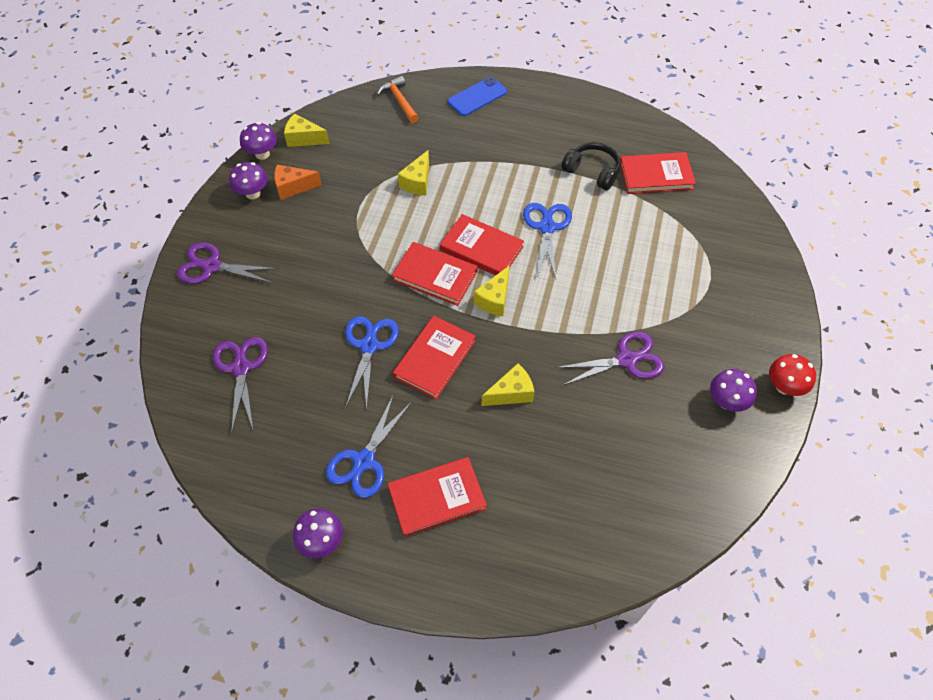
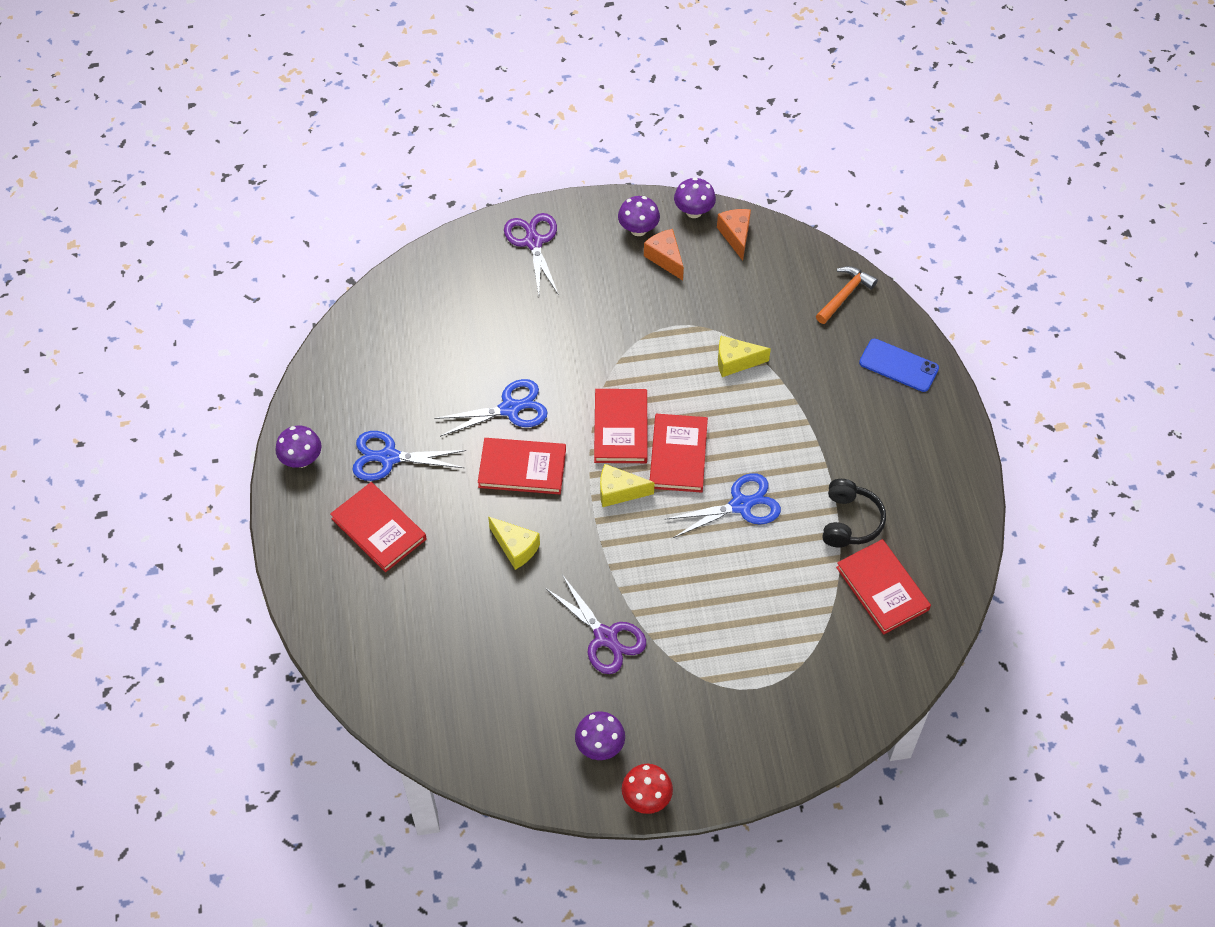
camera: 65 degrees right, 0 degrees up
purple scissors [213,337,268,434] -> none
yellow cheese [284,113,330,147] -> orange cheese [717,209,751,261]

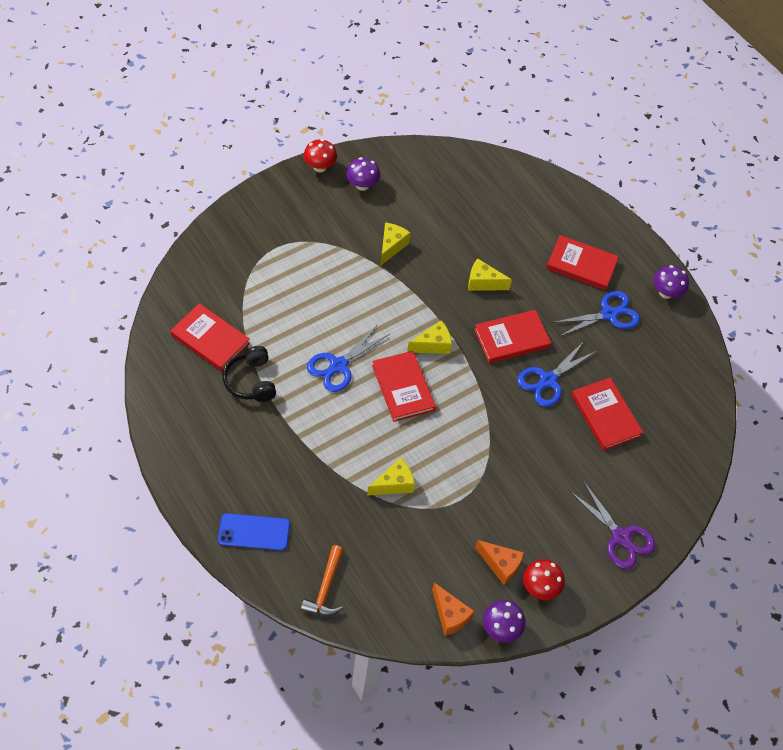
camera: 150 degrees right, 0 degrees up
purple scissors [545,575,646,674] -> yellow cheese [381,223,411,265]
red book [594,389,647,463] -> red book moved to [571,377,643,451]
purple mushroom [618,196,660,236] -> red mushroom [523,559,565,600]

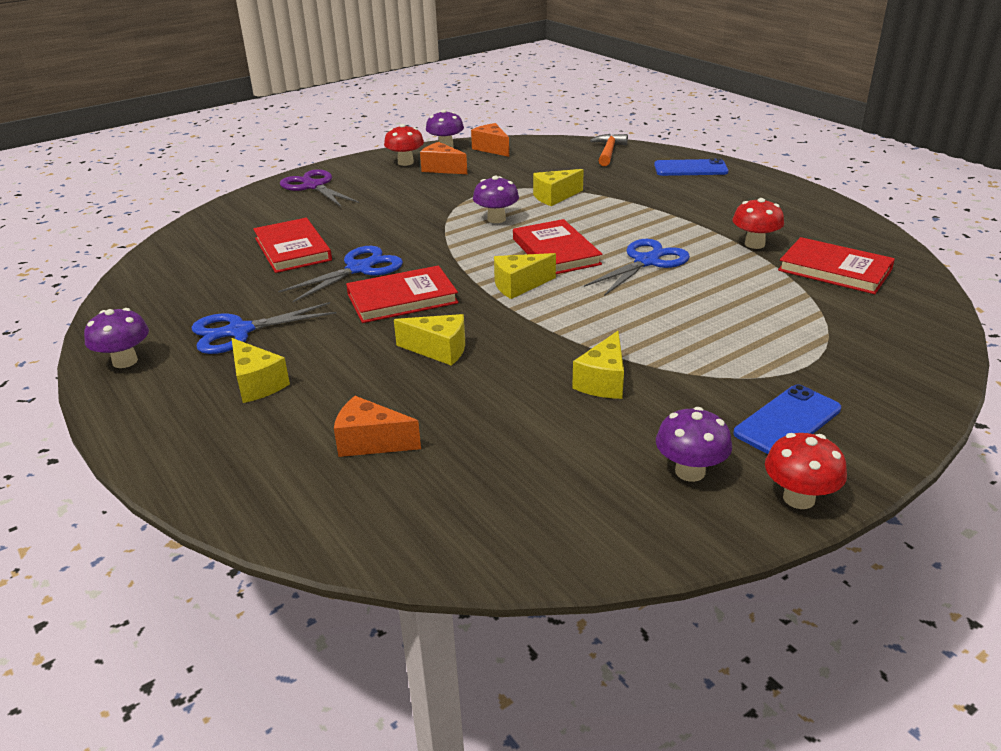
camera: 175 degrees left, 25 degrees down
black headphones [223,346,276,402] -> red mushroom [733,198,784,249]
red book [546,235,619,290] -> yellow cheese [232,338,290,403]
none -> orange cheese [334,396,421,457]
none -> purple mushroom [473,176,519,223]
none -> blue phone [734,385,841,454]

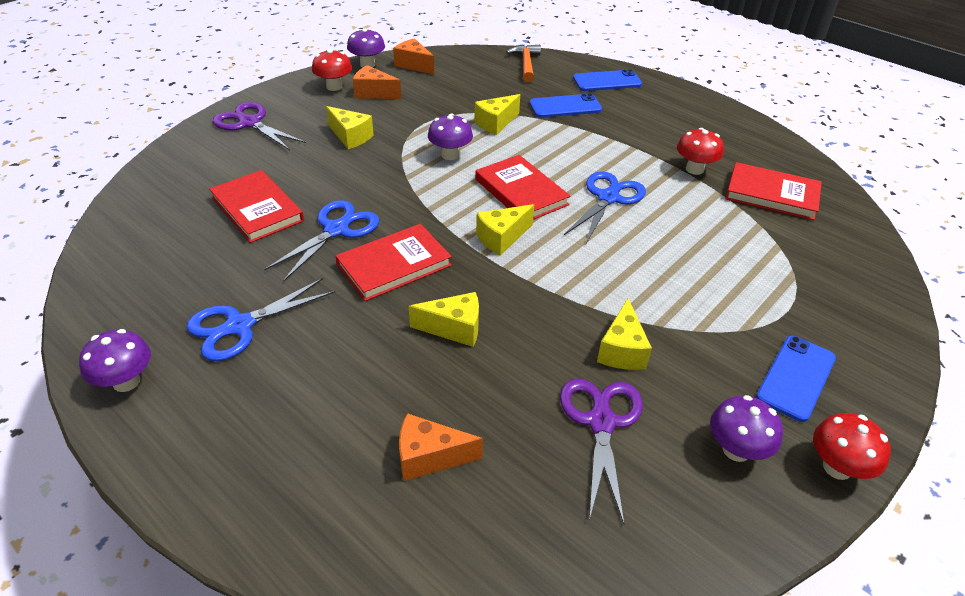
camera: 15 degrees left, 10 degrees up
yellow cheese [232,338,290,403] -> yellow cheese moved to [326,106,374,149]
none -> blue phone [530,93,602,118]
none -> purple scissors [560,379,643,524]

